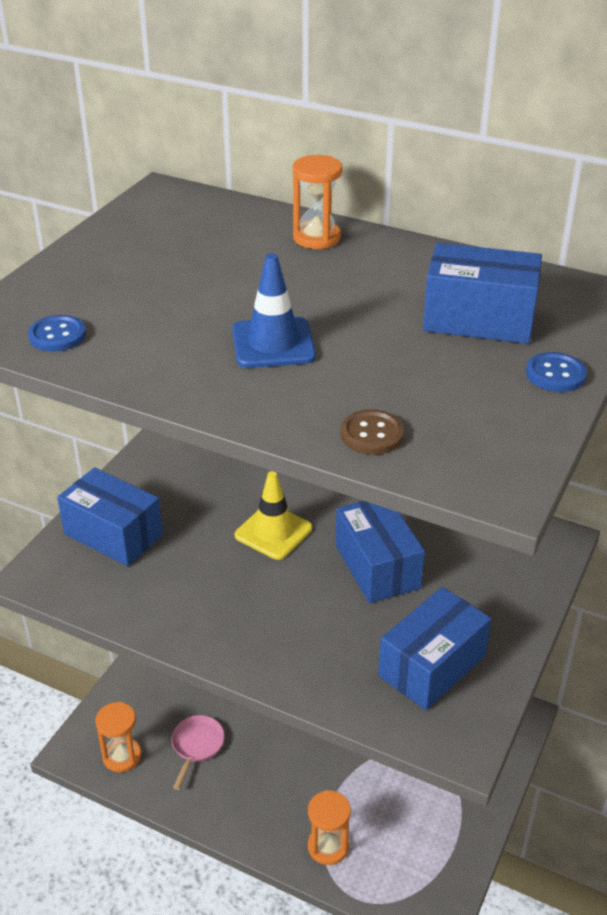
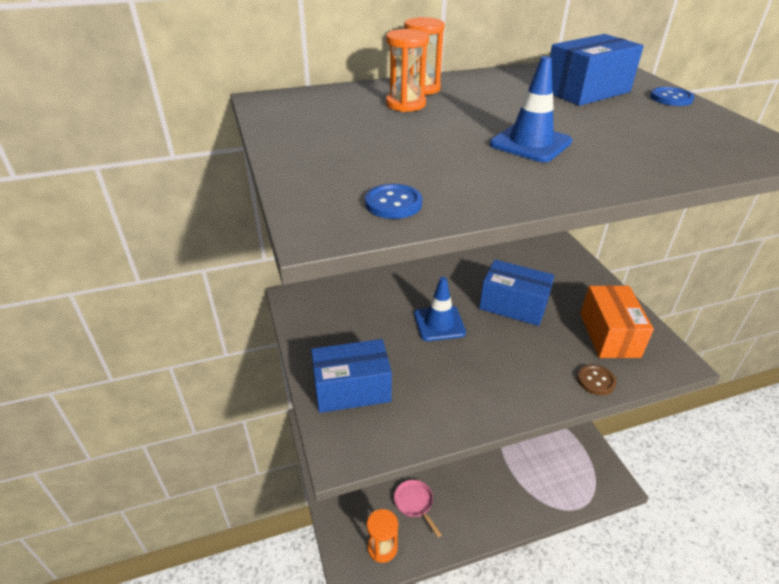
camera: 45 degrees left, 0 degrees up
yellow traffic cone [235,471,312,560] -> blue traffic cone [414,277,466,341]
orange hourglass [308,790,351,865] -> orange hourglass moved to [386,29,429,112]
brown button [340,409,404,455] -> brown button moved to [577,364,616,395]
blue box [378,587,491,710] -> orange box [580,285,654,358]

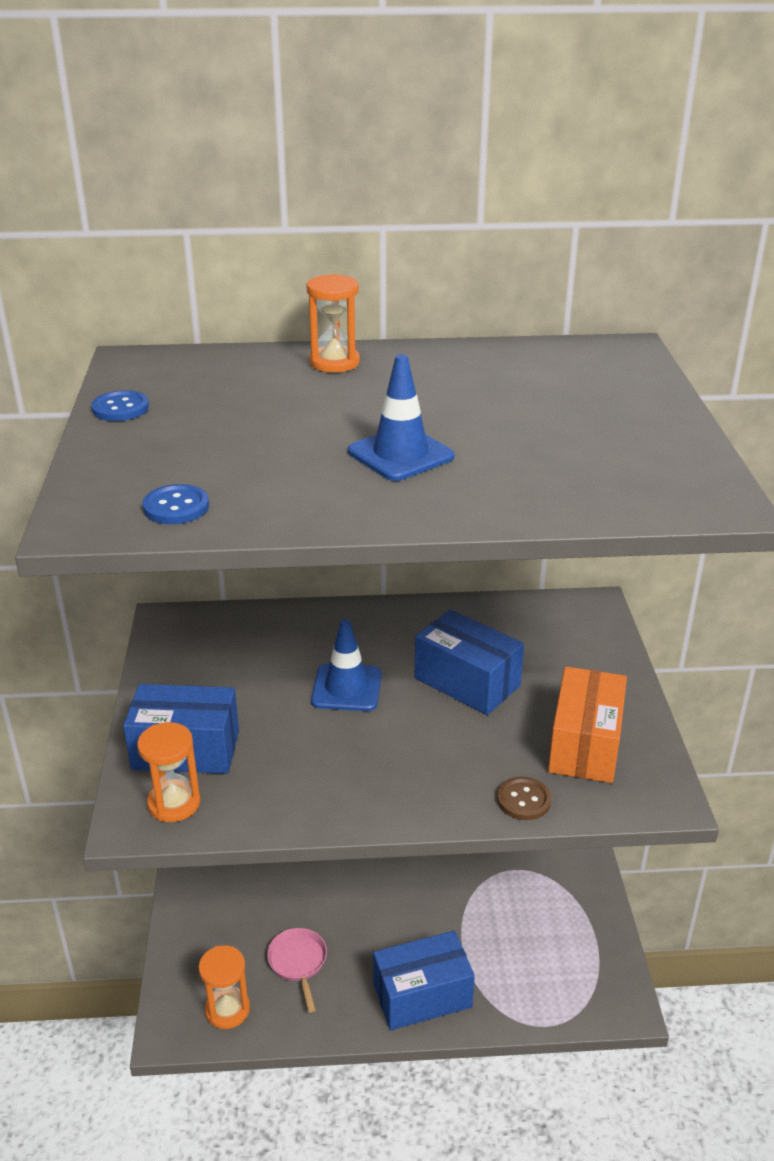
camera: 15 degrees right, 5 degrees down
orange hourglass [386,29,429,112] -> orange hourglass moved to [137,722,201,822]
blue box [550,34,644,106] -> blue box moved to [373,931,475,1030]
blue button [650,87,695,106] -> blue button moved to [91,390,149,421]

